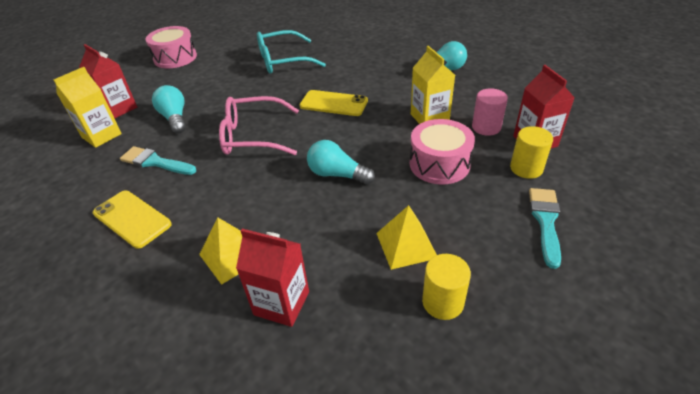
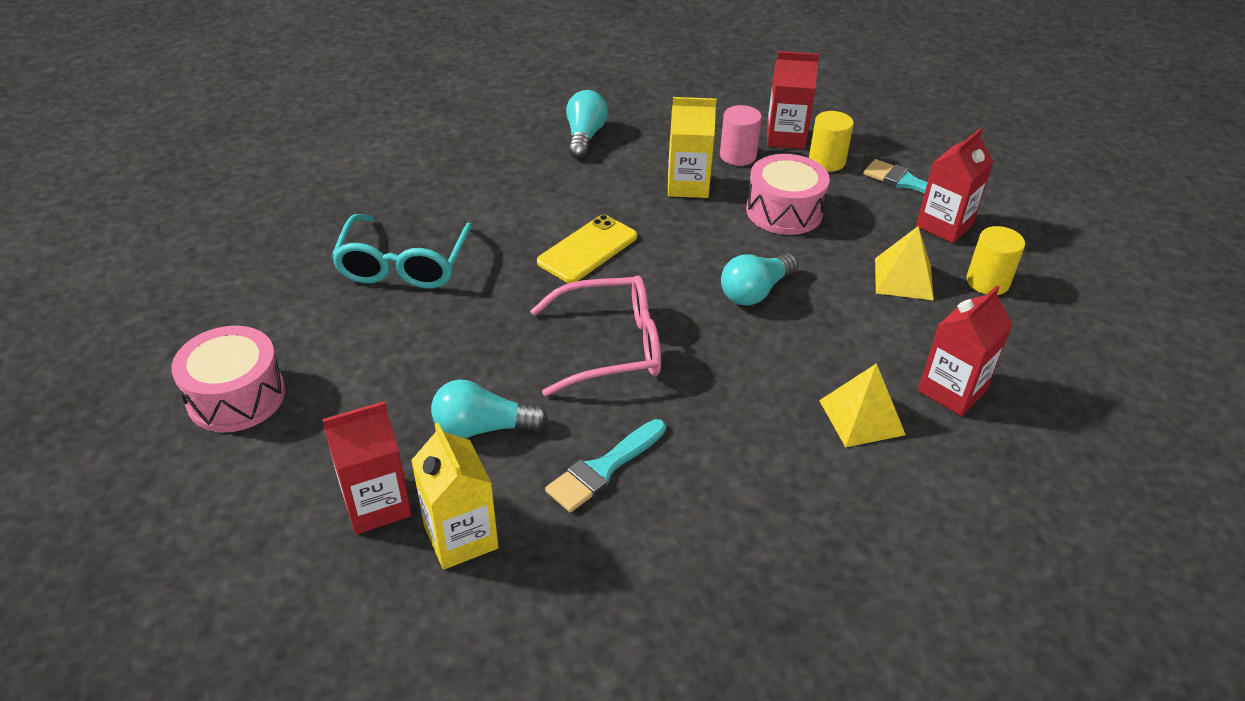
camera: 70 degrees left, 0 degrees up
yellow phone [93,191,172,249] -> none
pink glasses [219,96,299,155] -> pink glasses turned 120 degrees counterclockwise [530,275,661,396]
none -> red carton [916,128,993,243]

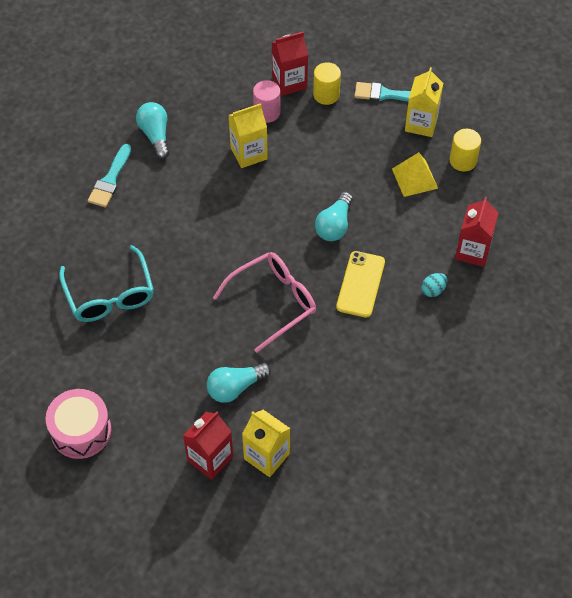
camera: 25 degrees left, 15 degrees up
yellow phone [537,215,637,283] -> yellow phone moved to [336,251,385,318]
turquoise brush [545,419,666,512] -> turquoise brush moved to [88,144,131,207]
pink drum [746,154,830,235] -> none
yellow pyramid [819,363,906,447] -> turquoise egg [421,273,447,297]
red carton [916,128,993,243] -> yellow carton [405,67,443,137]

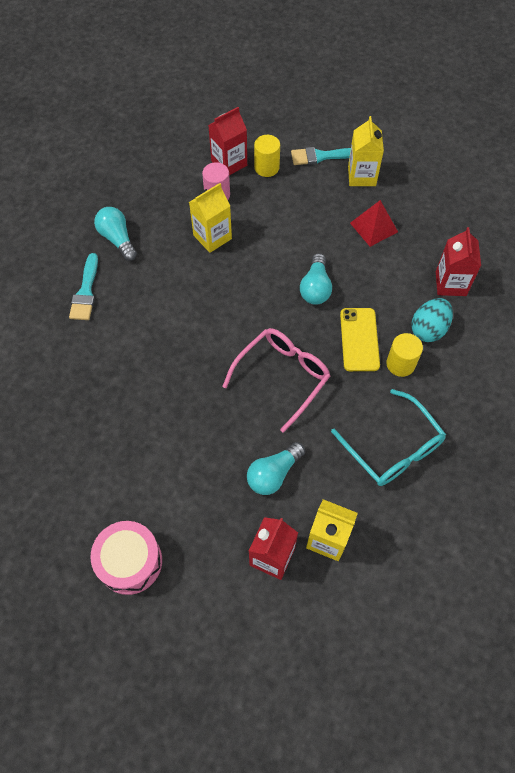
camera: 15 degrees left, 5 degrees up
turquoise glasses [59,245,154,322] -> turquoise glasses moved to [331,389,446,486]
yellow pyramid [392,152,438,197] -> red pyramid [350,200,398,247]
turquoise egg [421,273,447,297] -> turquoise egg [411,298,453,342], size x1.72
yellow cylinder [450,129,481,172] -> yellow cylinder moved to [386,333,423,377]

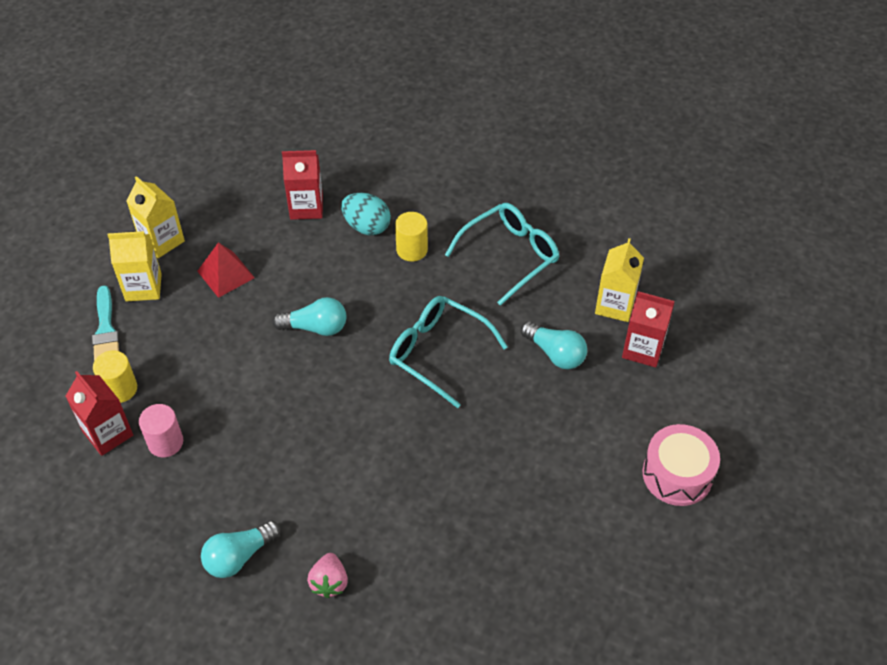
camera: 95 degrees left, 10 degrees down
turquoise brush [69,253,98,320] -> pink strawberry [307,553,348,598]
yellow carton [189,183,232,253] -> yellow carton moved to [126,176,185,258]
pink glasses [223,328,330,433] -> turquoise glasses [389,296,508,408]
yellow phone [340,308,380,371] -> none

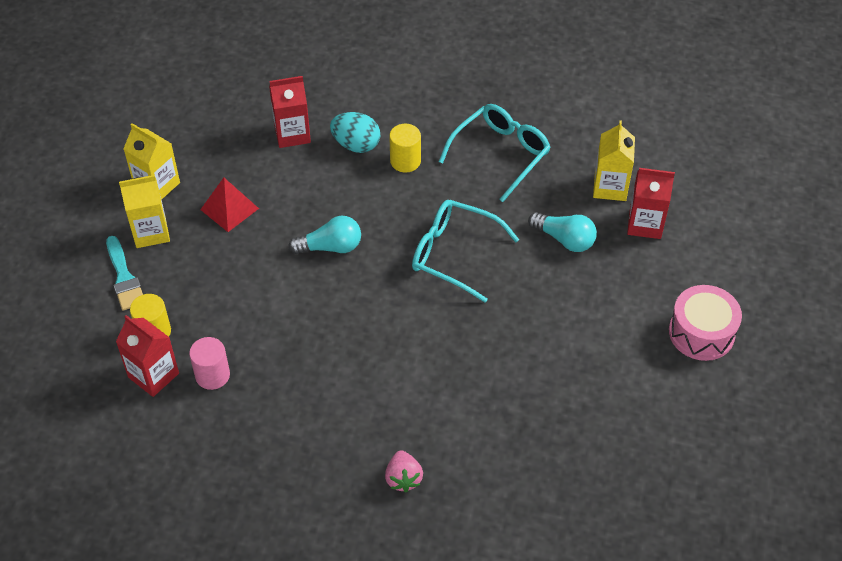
camera: 10 degrees left, 0 degrees up
turquoise light bulb [201,520,281,578] -> none

